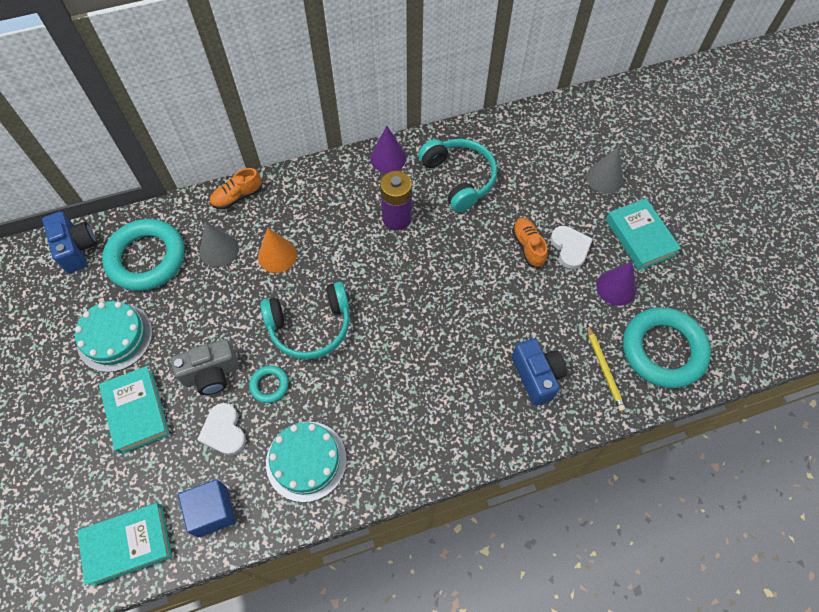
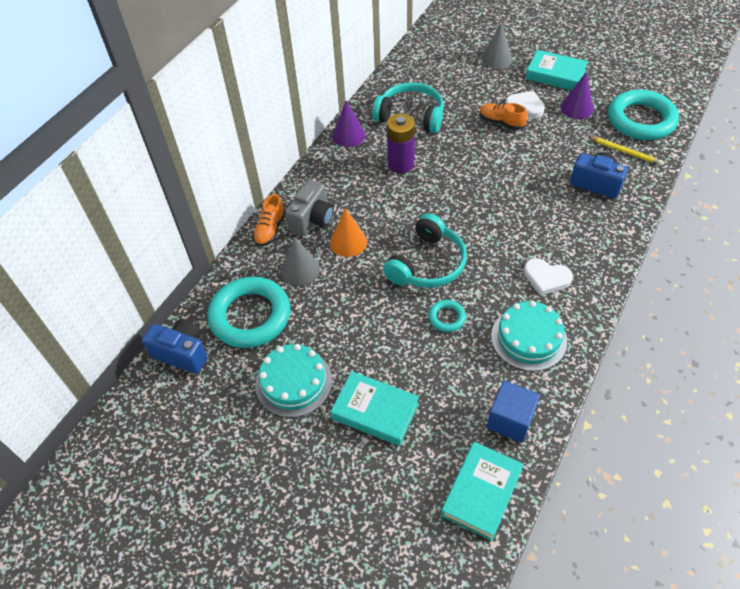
camera: 40 degrees left, 10 degrees down
grey camera [171,339,239,395] -> grey camera moved to [285,180,334,236]
white heart [197,403,246,456] -> white heart moved to [524,258,573,296]

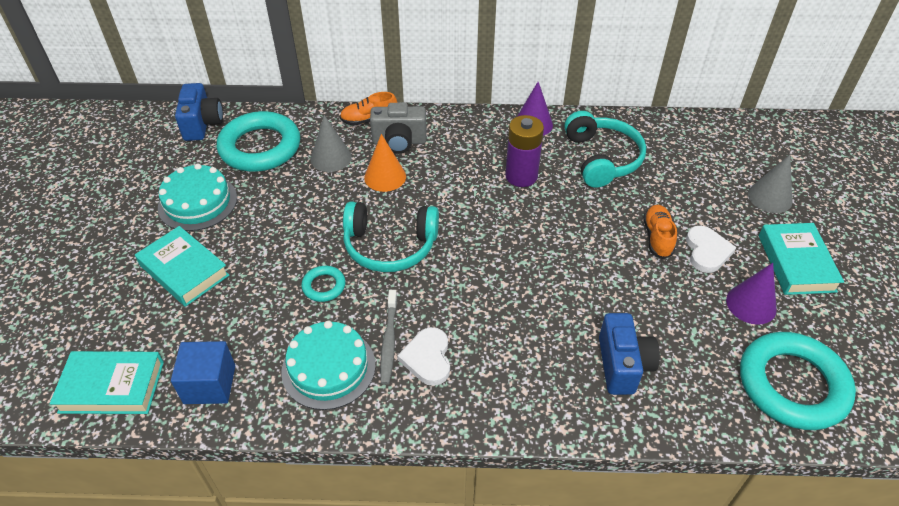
camera: 60 degrees right, 5 degrees down
turquoise book [330,371,419,446] -> turquoise book turned 45 degrees counterclockwise [135,226,229,307]
yellow pencil [588,136,663,166] -> none
none -> grey toothbrush [380,290,397,385]

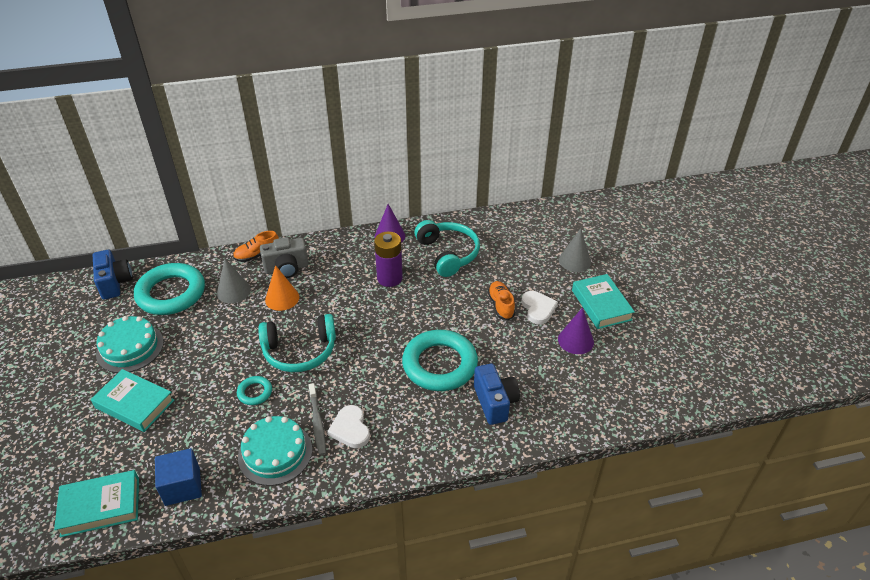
camera: 15 degrees left, 5 degrees down
turquoise ring [740,332,856,430] -> turquoise ring moved to [402,330,478,391]

